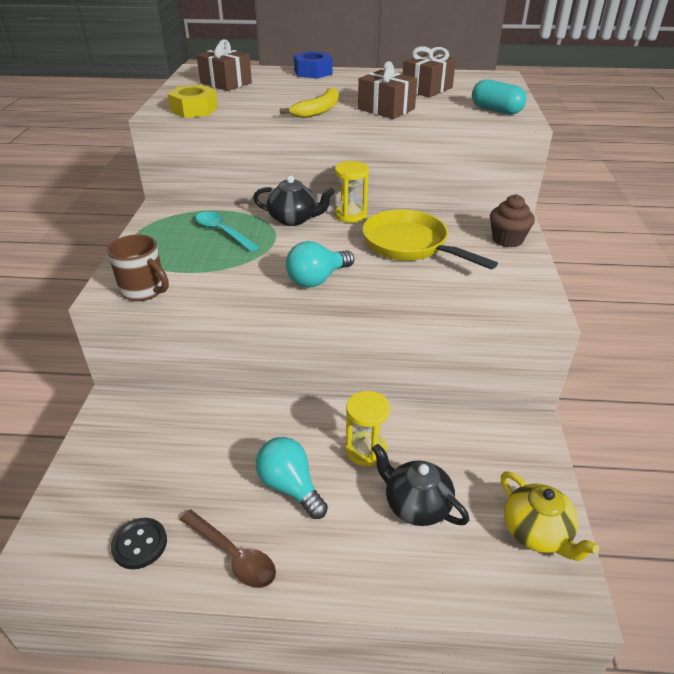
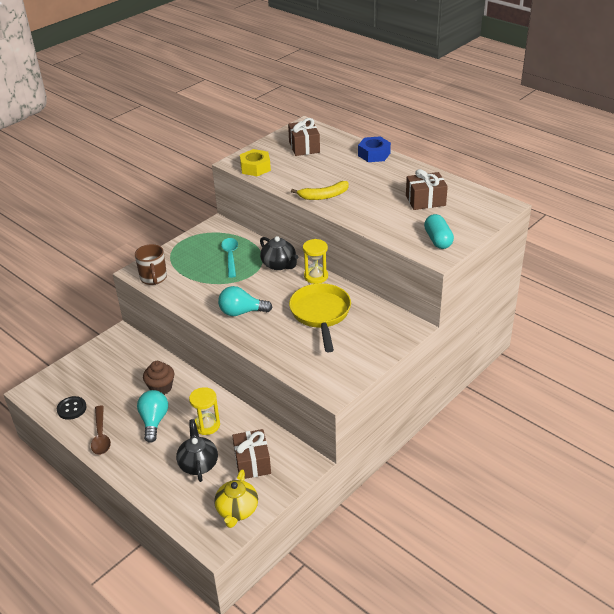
camera: 40 degrees right, 0 degrees up
brown gift [358,61,417,119] -> brown gift moved to [232,429,271,479]
brown cupcake [490,194,535,247] -> brown cupcake moved to [143,361,174,395]

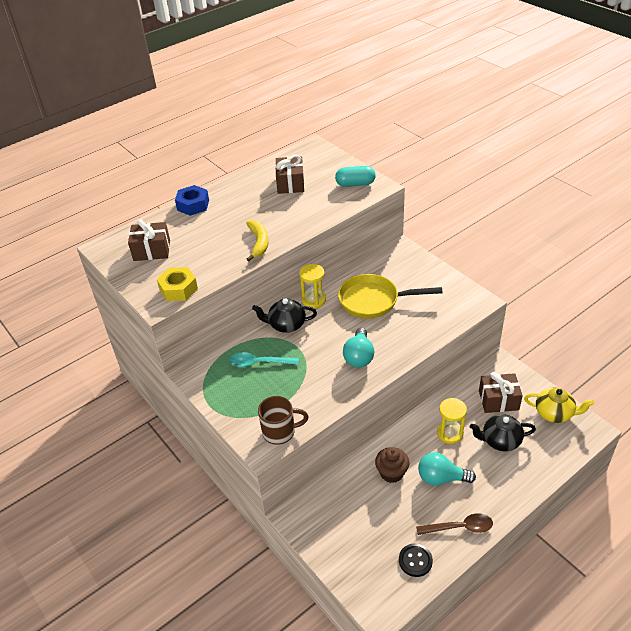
camera: 80 degrees left, 5 degrees up
black teapot [260,236,298,270] -> black teapot turned 150 degrees counterclockwise [252,298,317,333]

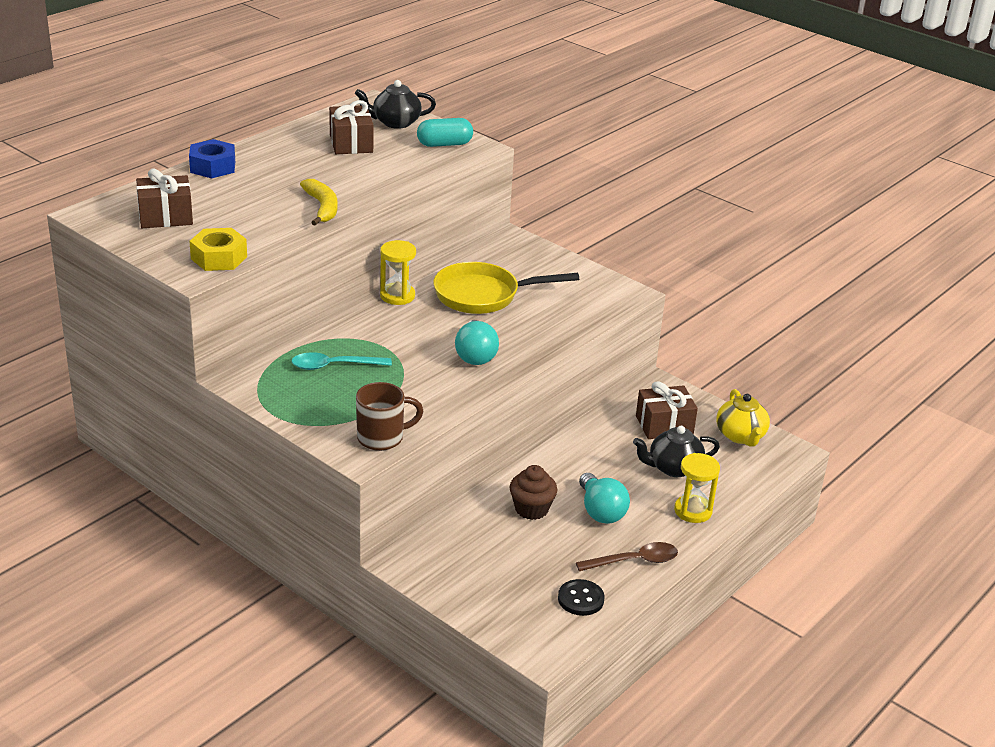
camera: 15 degrees left, 10 degrees down
black teapot [252,298,317,333] -> black teapot moved to [355,80,436,129]
turquoise light bulb [418,452,476,486] -> turquoise light bulb turned 105 degrees counterclockwise [579,473,630,524]
yellow hourglass [437,398,467,444] -> yellow hourglass moved to [674,453,720,523]
yellow teapot [524,387,594,423] -> yellow teapot turned 75 degrees clockwise [716,389,770,447]

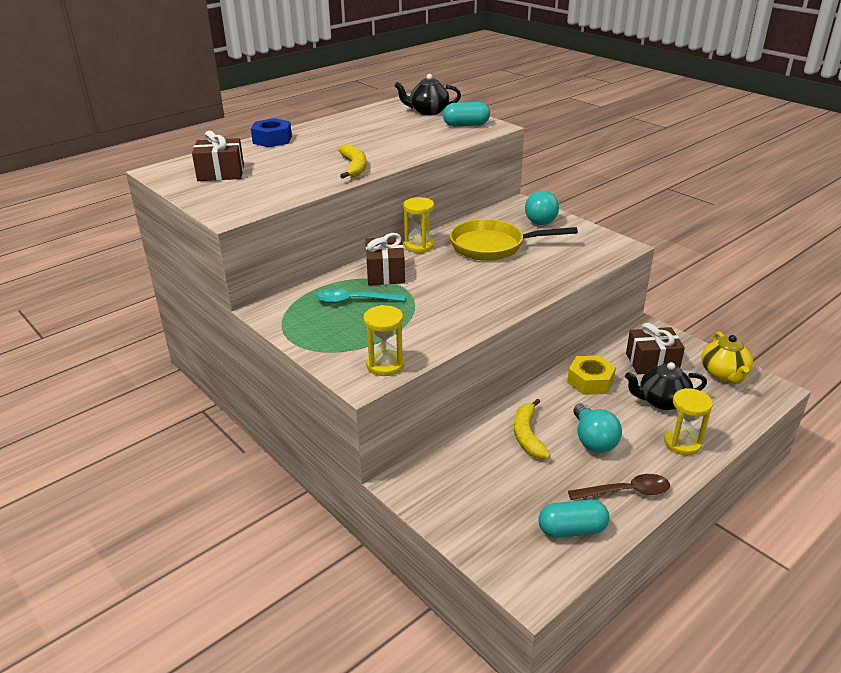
camera: 10 degrees right, 0 degrees up
yellow nut [189,228,247,271] -> yellow nut moved to [567,355,616,395]
brown gift [329,100,373,154] -> brown gift moved to [366,233,405,285]
brown mug [356,382,423,451] -> yellow hourglass [363,305,405,376]
turquoise light bulb [455,320,499,365] -> turquoise light bulb moved to [525,191,559,225]
brown cupcake [509,465,558,520] -> yellow banana [514,399,551,459]
black button [558,579,605,616] -> turquoise capsule [538,499,609,538]

